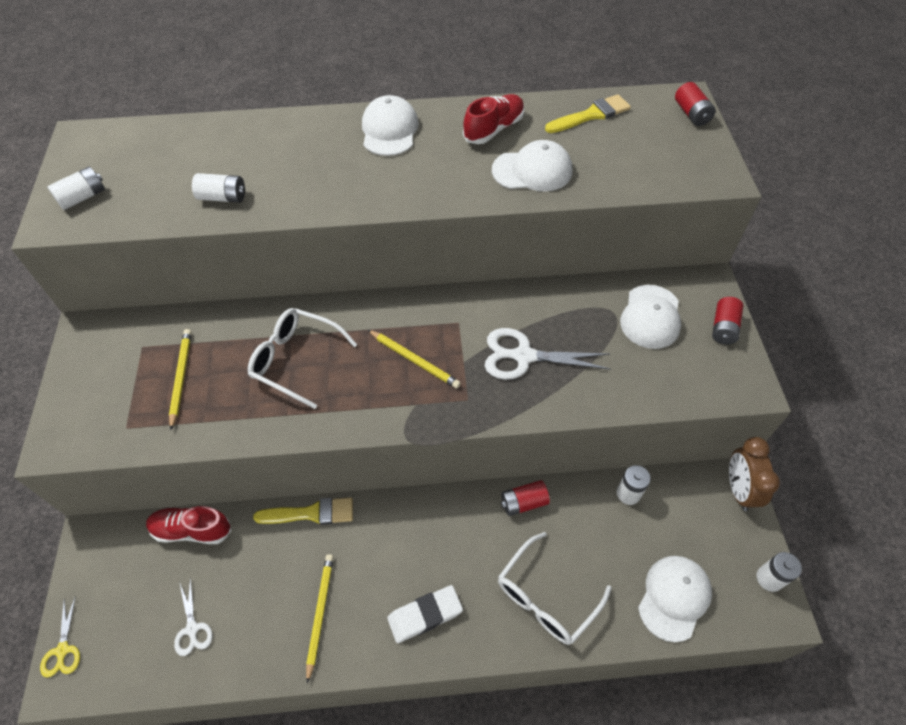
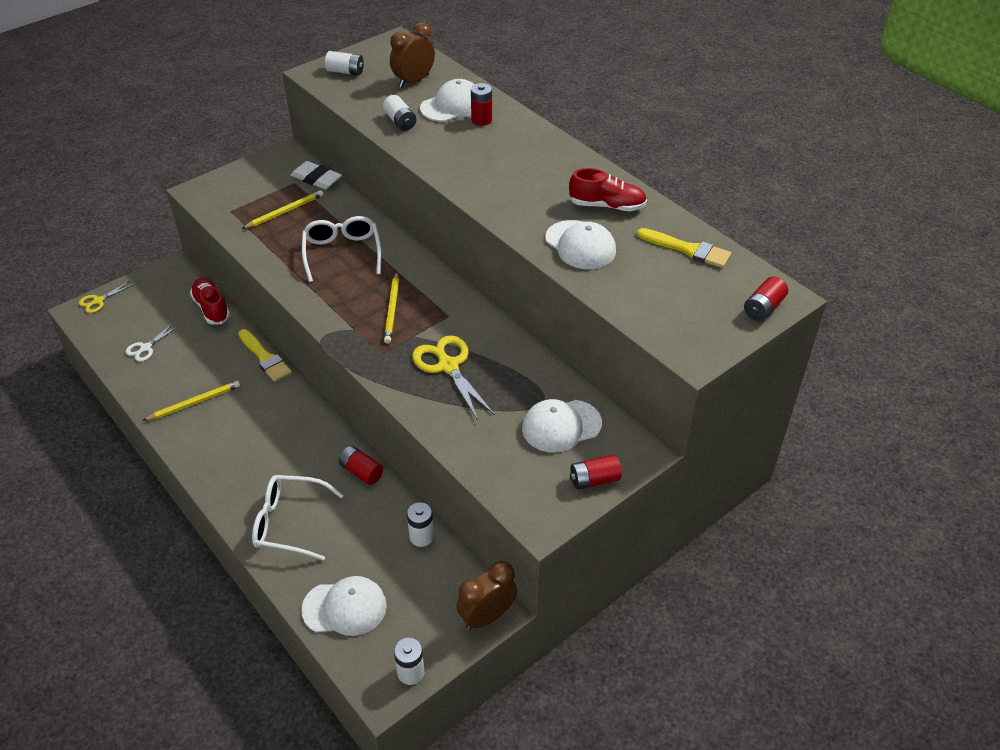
camera: 55 degrees right, 10 degrees down
white cap [362,95,419,156] -> white cap moved to [420,79,475,122]
white eraser [387,585,463,643] -> white eraser moved to [291,161,342,189]
white scissors [485,328,611,380] -> yellow scissors [412,335,495,420]
none -> brown clock [390,22,435,88]
none -> red battery [471,83,492,126]

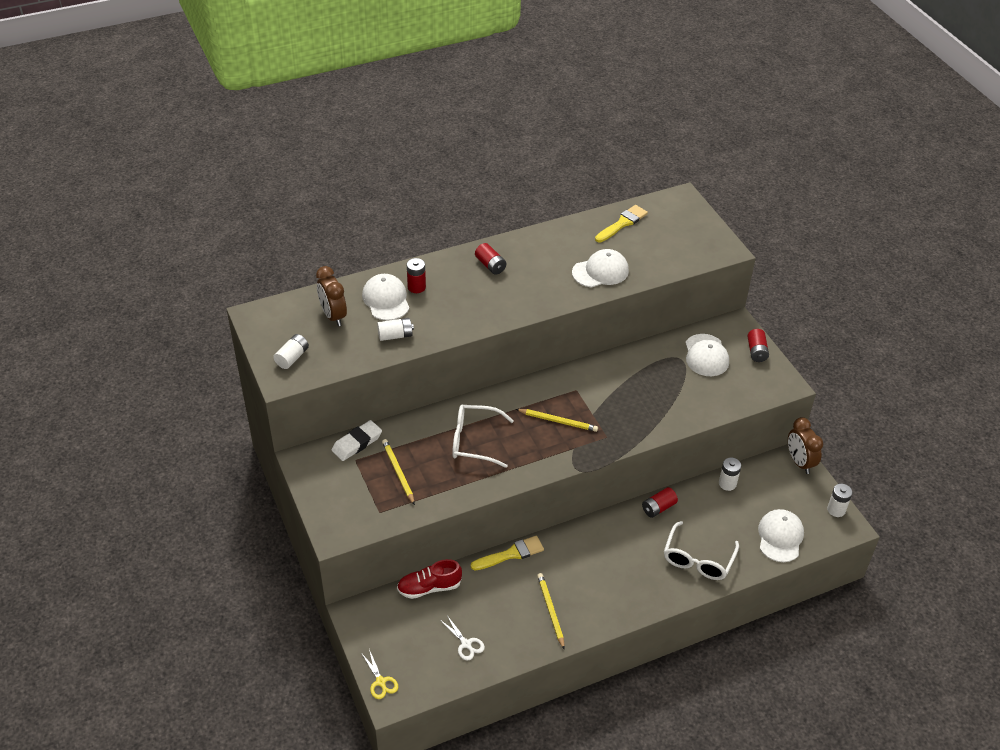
camera: 75 degrees left, 0 degrees up
yellow scissors [412,335,495,420] -> none
red shoe [569,168,647,211] -> none
red battery [744,276,788,321] -> red battery moved to [475,243,506,275]

